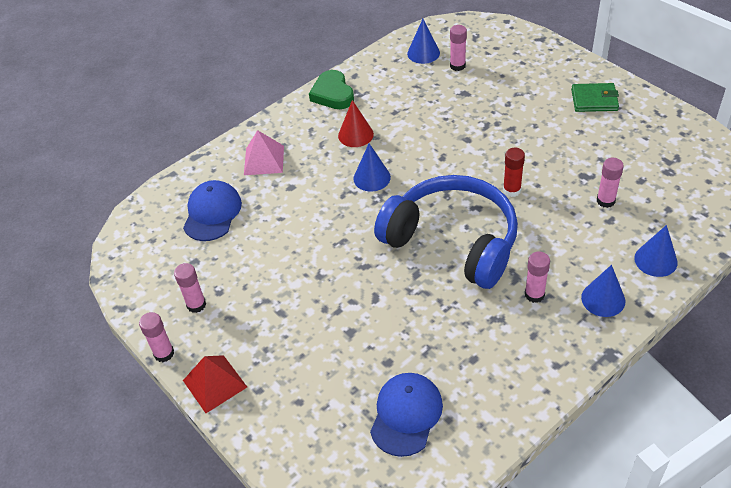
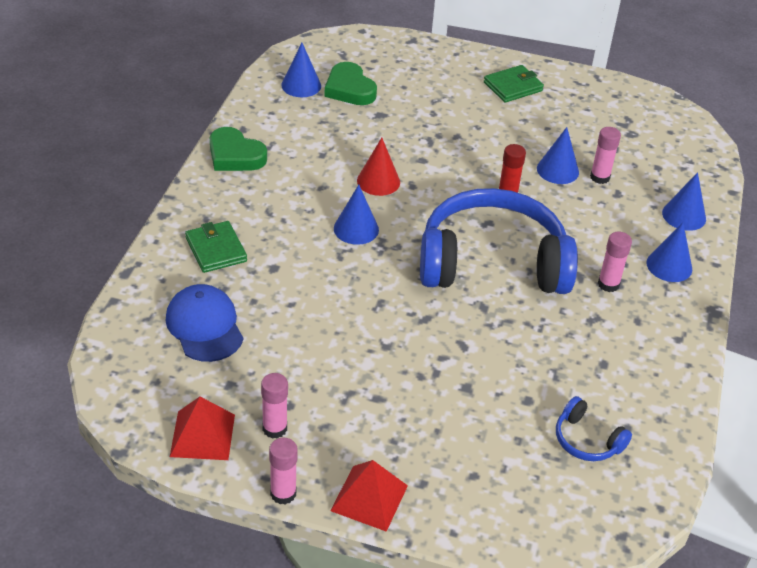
camera: 40 degrees left, 5 degrees down
pink pyramid [244,130,284,175] -> green wallet [185,221,247,273]
red cone [338,100,374,147] -> red cone moved to [357,138,400,196]
blue cap [370,373,443,457] -> blue headphones [556,396,632,461]
pink glue stick [450,25,467,71] -> green heart [324,62,377,105]
none -> red pyramid [170,397,235,460]
none -> blue cone [537,127,579,184]

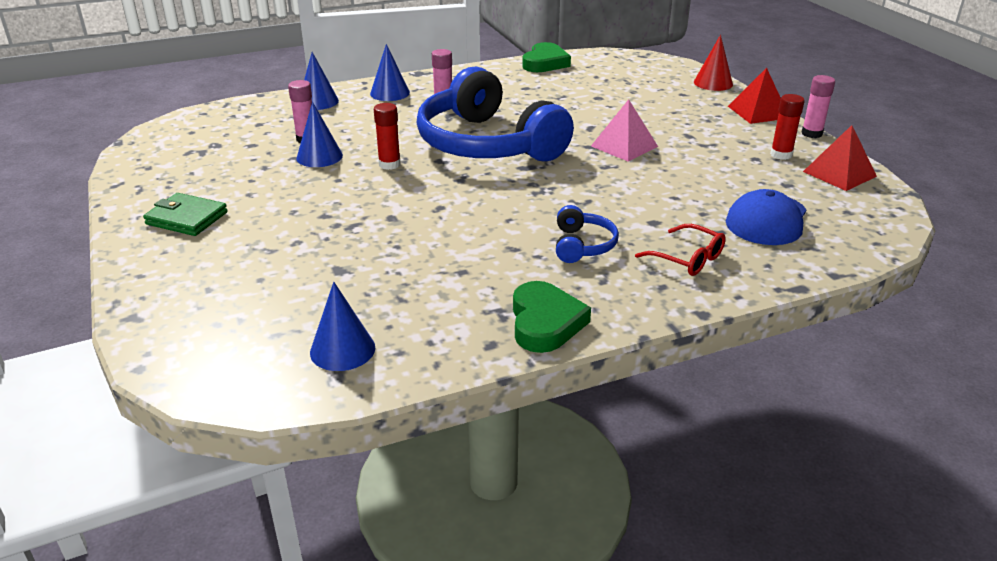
camera: 125 degrees left, 10 degrees down
green wallet [185,221,247,273] -> red glasses [635,224,726,276]
pink glue stick [261,373,288,439] -> red glue stick [770,94,805,160]
green heart [324,62,377,105] -> green heart moved to [522,42,571,72]
blue cone [334,185,379,245] -> none
red cone [357,138,400,196] -> red cone moved to [694,35,733,91]
blue headphones [556,396,632,461] -> blue headphones moved to [556,205,619,263]
none -> pink pyramid [591,99,658,162]

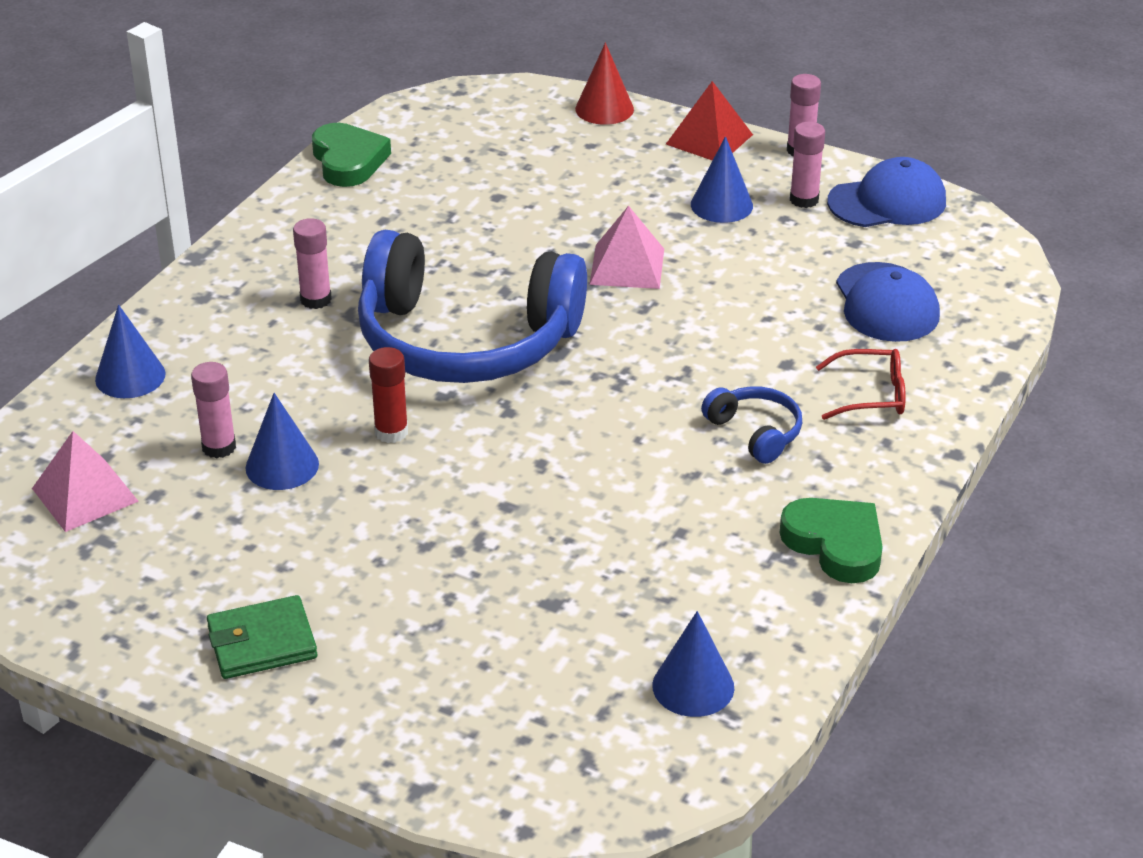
camera: 40 degrees left, 5 degrees up
blue cone [370,44,410,101] -> blue cone moved to [691,136,753,223]
red glue stick [770,94,805,160] -> pink glue stick [790,122,825,208]
red pyramid [803,125,877,191] -> blue cap [827,157,946,227]
none -> pink pyramid [32,431,139,532]

